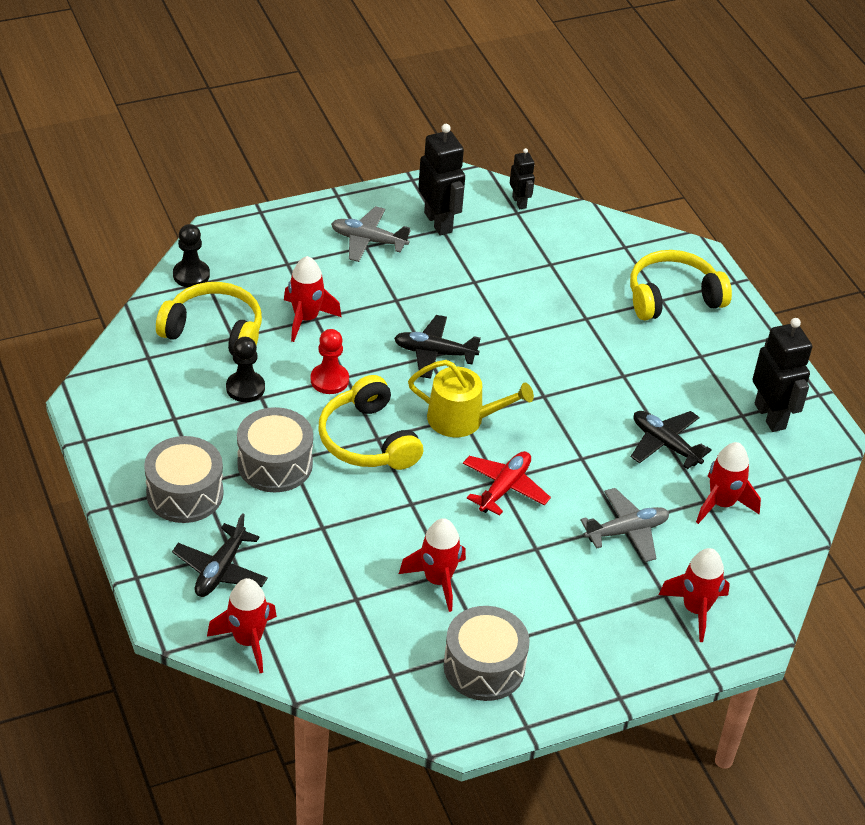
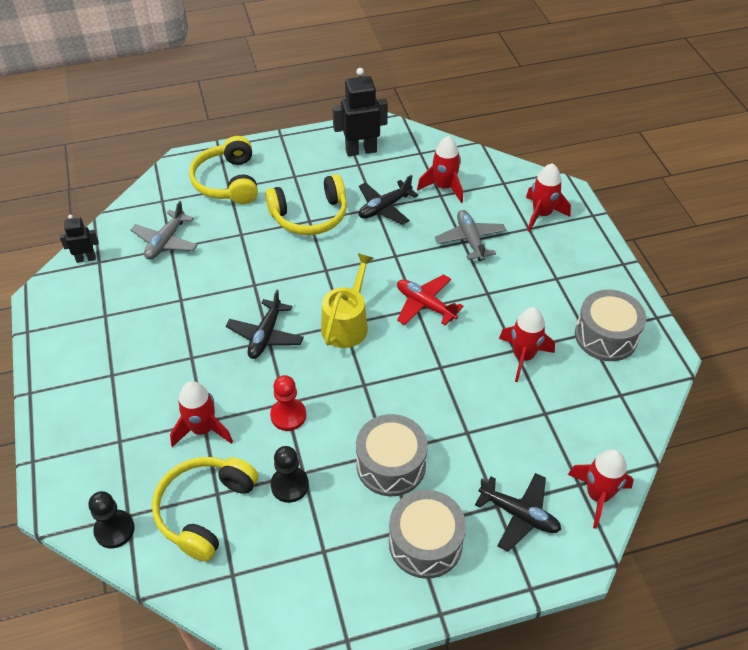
camera: 80 degrees left, 5 degrees up
yellow headphones [319,375,423,470] -> yellow headphones moved to [265,174,347,235]
grey plane [331,206,411,262] -> grey plane moved to [131,201,198,260]
black robot [418,124,465,236] -> none

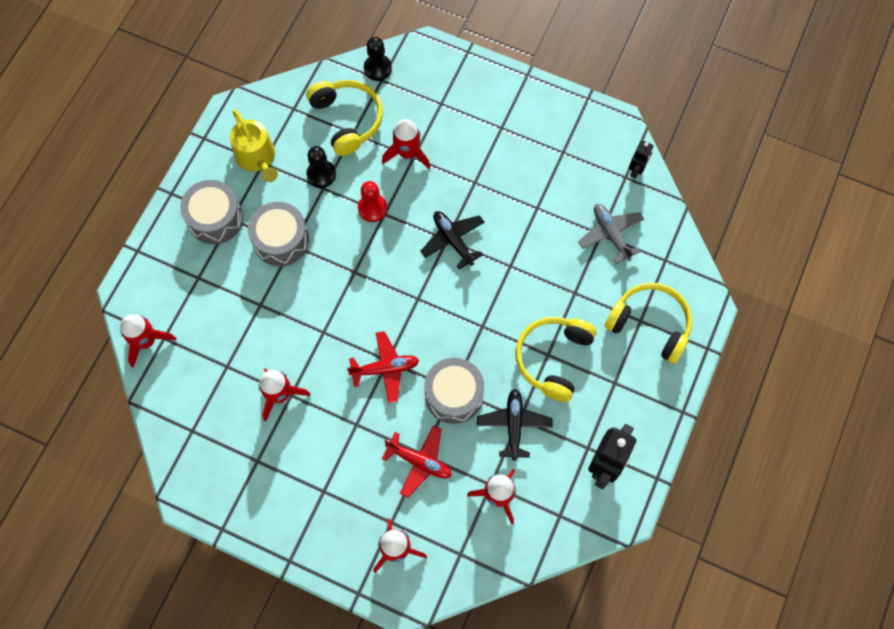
camera: 130 degrees right, 20 degrees up
yellow watering can [321,253,374,348] -> yellow watering can moved to [230,109,278,182]
grey plane [435,210,507,261] -> red plane [382,425,452,498]
black plane [475,473,561,552] -> none
grey drum [575,290,646,361] -> grey drum moved to [424,358,484,424]

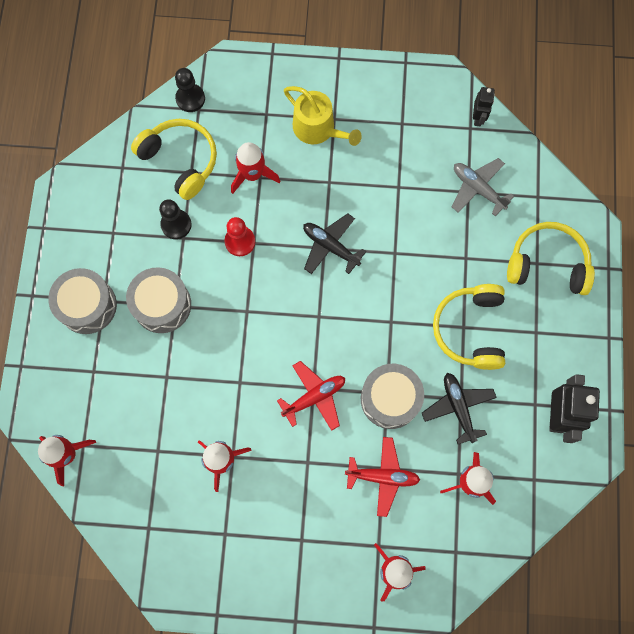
camera: 20 degrees left, 5 degrees up
yellow watering can [230,109,278,182] -> yellow watering can moved to [284,86,362,146]

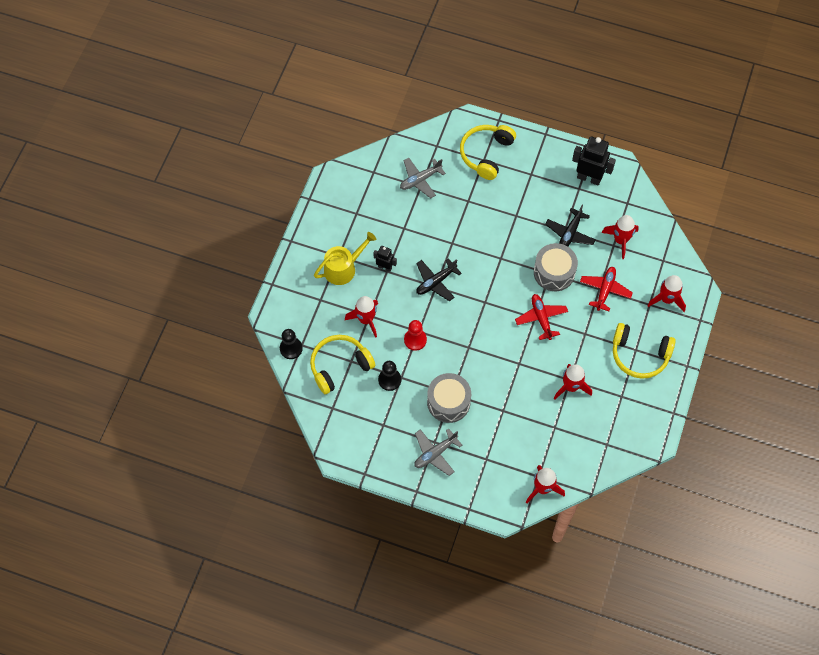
camera: 75 degrees left, 10 degrees down
grey drum [48,268,117,334] -> grey plane [414,428,462,476]
black plane [422,373,497,444] -> black plane turned 60 degrees counterclockwise [545,205,596,246]
yellow headphones [433,284,505,370] -> yellow headphones moved to [613,323,676,379]
black robot [473,87,495,126] -> black robot moved to [373,246,397,272]

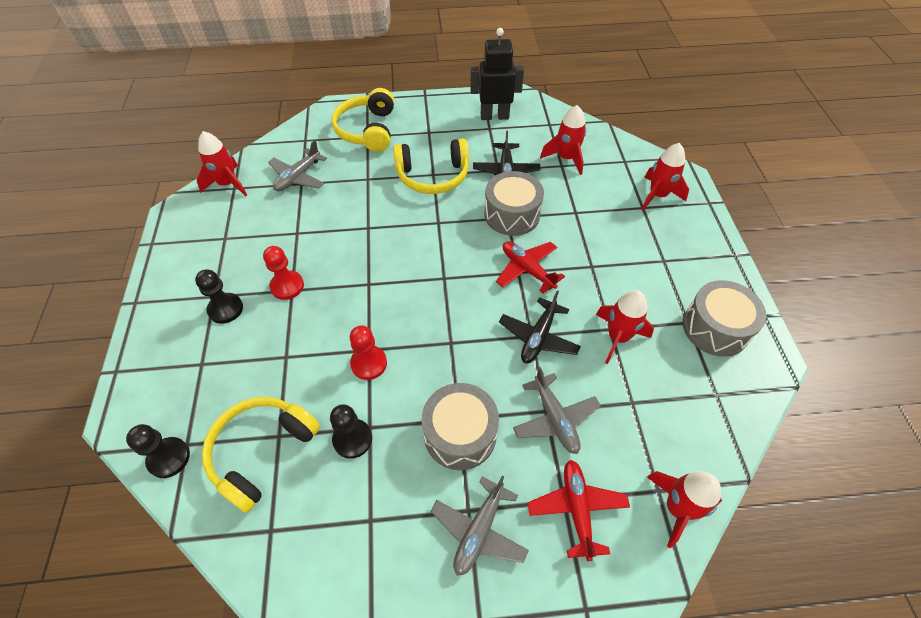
camera: 25 degrees left, 10 degrees down
yellow watering can [314,232,376,285] -> black pawn [195,269,243,324]
red rocket [345,296,378,338] -> red rocket moved to [197,131,247,197]
black robot [373,246,397,272] -> red pawn [263,246,304,300]
black plane [416,258,462,301] -> black plane moved to [499,291,581,363]
red plane [580,267,633,311] -> red plane moved to [528,460,630,561]
yellow headphones [613,323,676,379] -> yellow headphones moved to [393,139,469,194]
none -> grey plane [513,367,601,454]
none -> grey drum [683,280,766,357]

